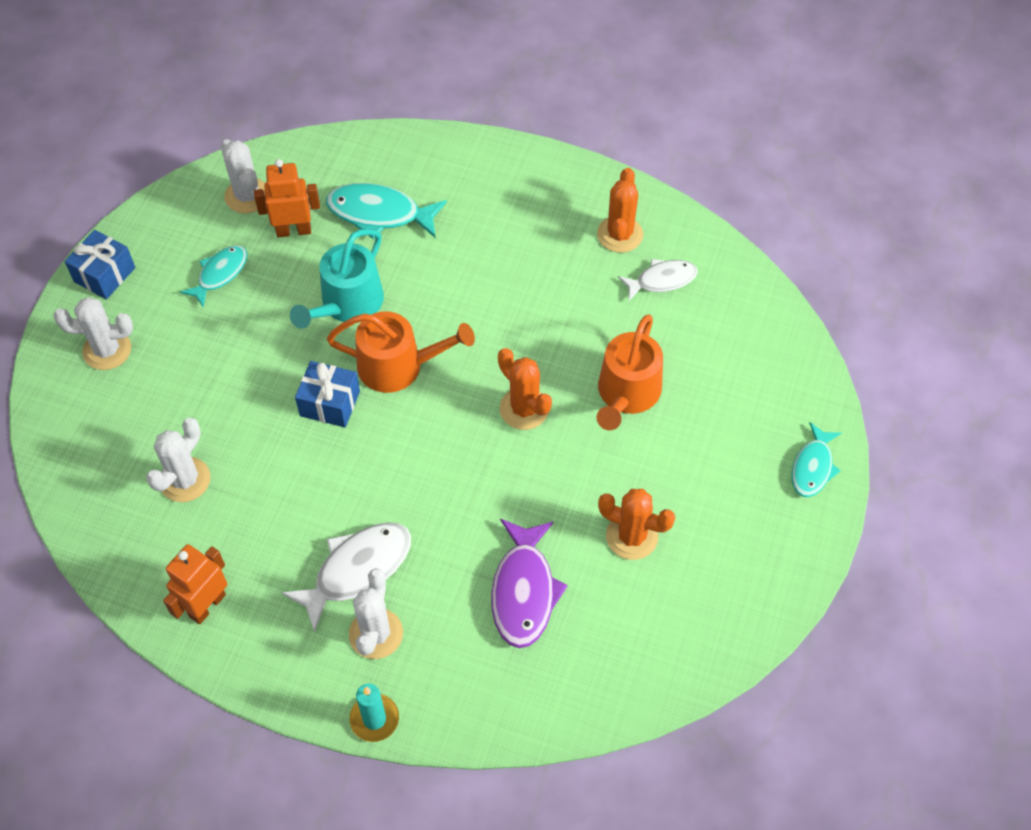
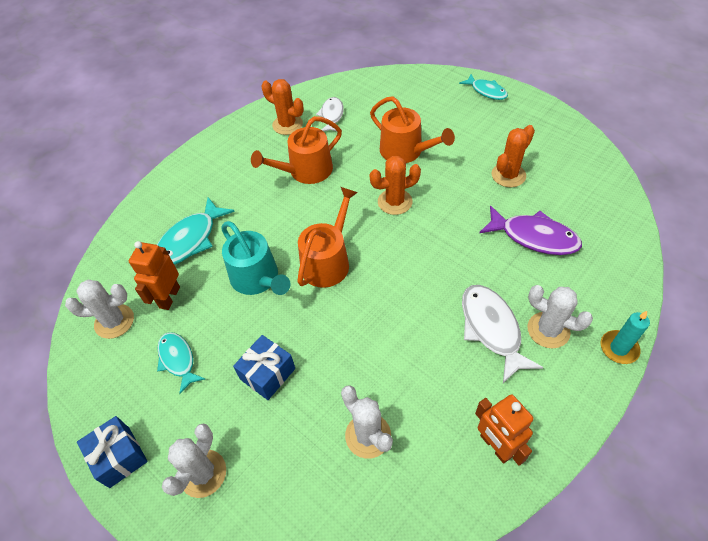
camera: 65 degrees left, 5 degrees down
blue gift [295,361,360,427] -> blue gift moved to [233,335,295,400]
none -> orange watering can [251,116,342,184]

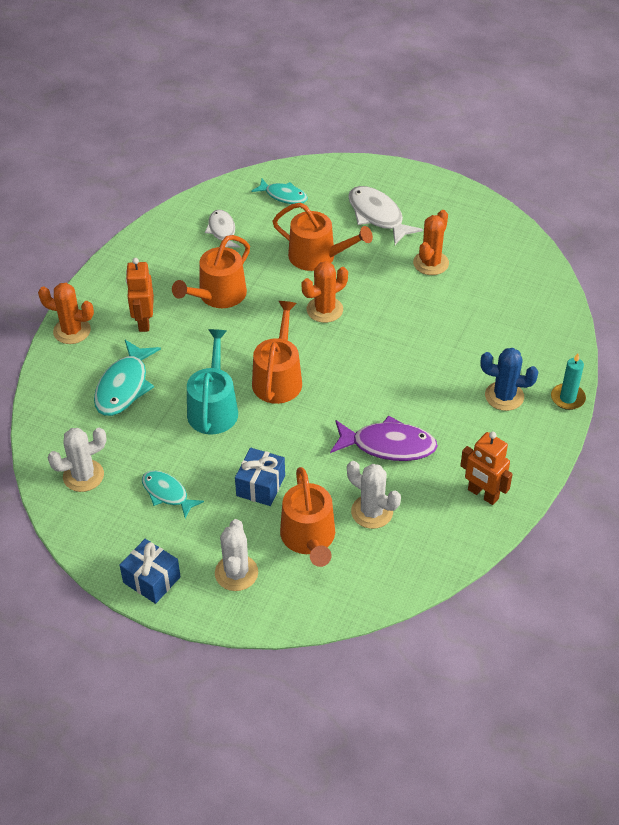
camera: 20 degrees left, 5 degrees down
orange robot [129,241,180,310] -> orange robot moved to [126,258,154,332]
turquoise watering can [222,221,290,295] -> turquoise watering can turned 120 degrees counterclockwise [187,329,238,434]
orange cactus [262,79,304,135] -> orange cactus moved to [38,283,94,344]
turquoise fish [459,74,508,100] -> turquoise fish moved to [251,179,308,204]
white fish [462,285,543,383] -> white fish moved to [348,186,423,245]
purple fish [479,205,582,255] -> purple fish moved to [330,415,438,461]
white cactus [527,285,593,348] -> blue cactus [480,348,539,411]
none -> orange watering can [280,467,335,567]

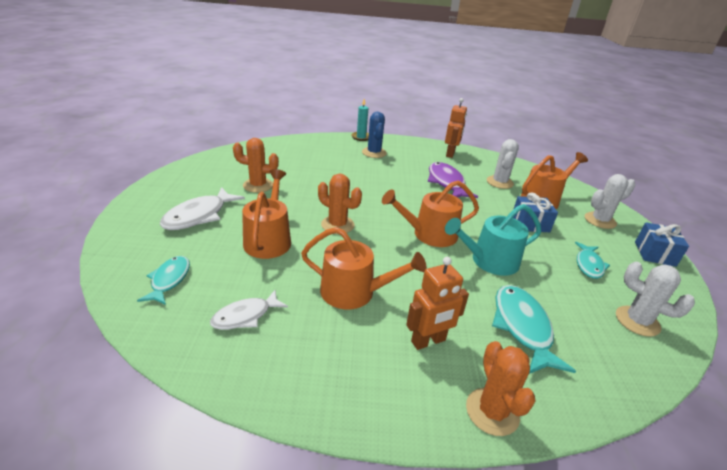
camera: 115 degrees left, 15 degrees down
turquoise fish [94,340,161,416] -> turquoise fish turned 90 degrees counterclockwise [492,285,576,374]

